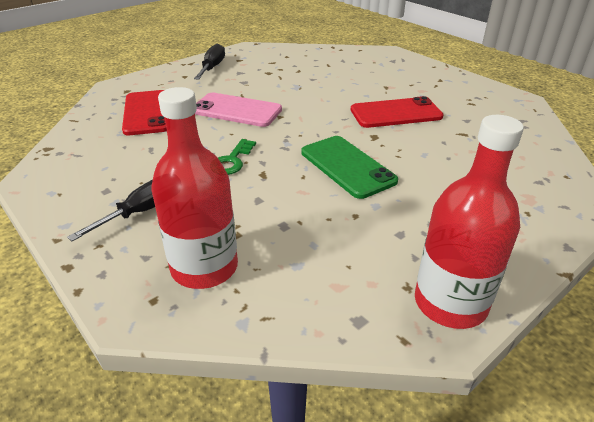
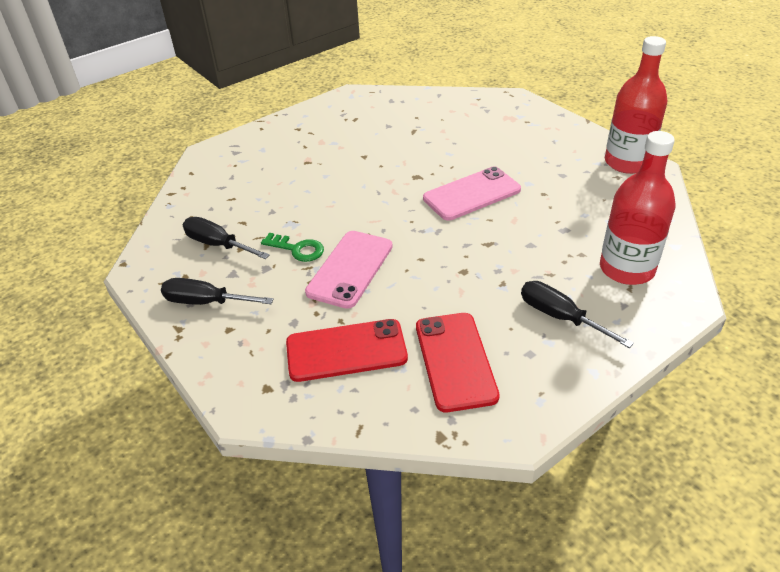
camera: 85 degrees left, 5 degrees up
green key [218,139,256,175] -> green key moved to [261,233,324,262]
green phone [301,136,398,199] -> pink phone [423,166,521,220]
red phone [351,96,444,128] -> red phone moved to [416,313,500,412]
none -> black screwdriver [183,217,270,259]

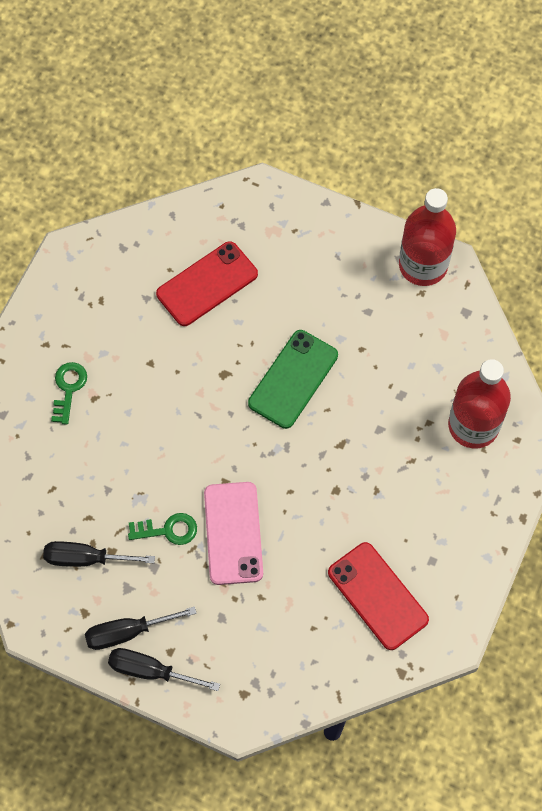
camera: 30 degrees left, 25 degrees up
red phone [286,319,408,382] -> red phone moved to [156,241,258,326]
pink phone [423,166,521,220] -> green phone [248,330,338,429]
black screwdriver [521,281,634,348] -> black screwdriver moved to [108,648,220,691]
none -> green key [51,362,87,425]

